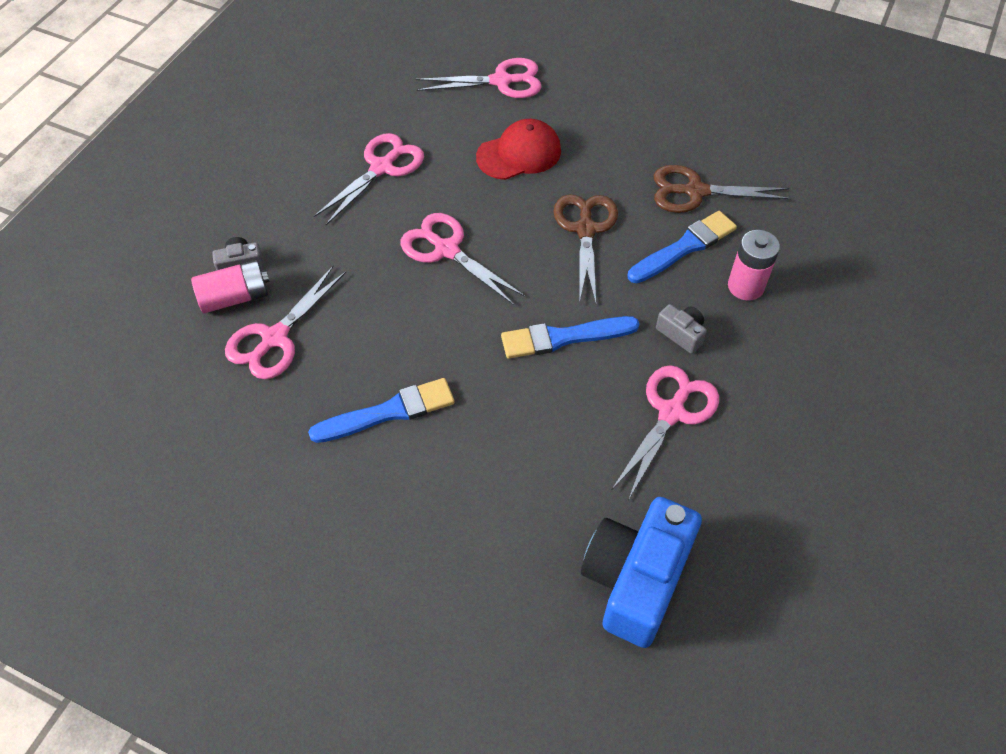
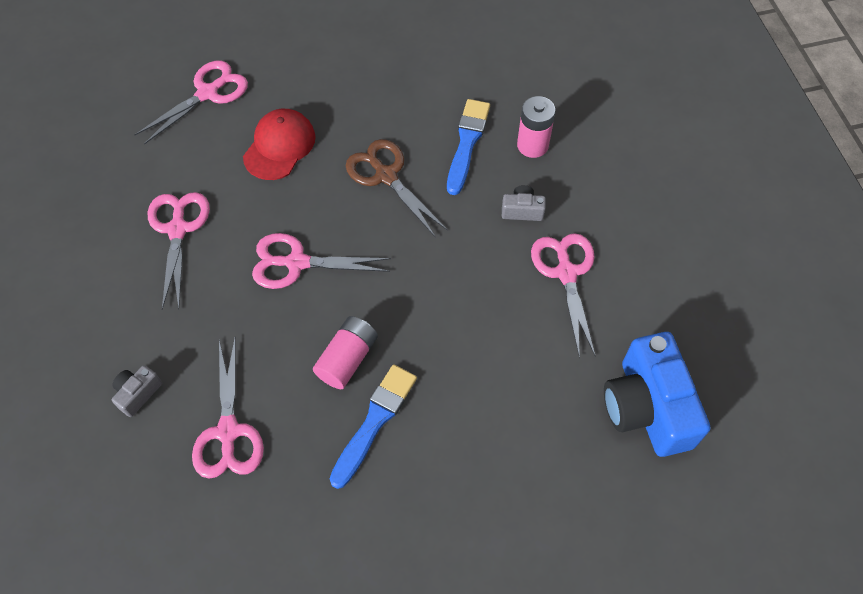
camera: 40 degrees left, 5 degrees up
pink battery [191,260,270,313] -> pink battery moved to [313,316,378,389]
blue brush [501,316,639,358] -> none
brown scissors [653,165,792,213] -> none

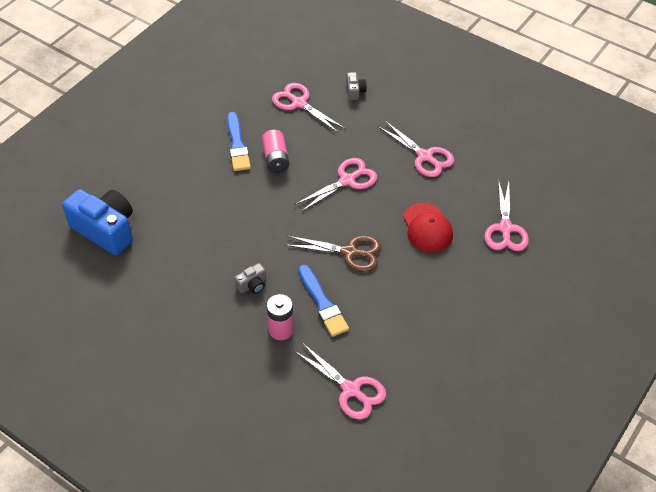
camera: 140 degrees right, 10 degrees down
pink scissors [531,233,596,358] -> pink scissors moved to [294,343,386,419]

